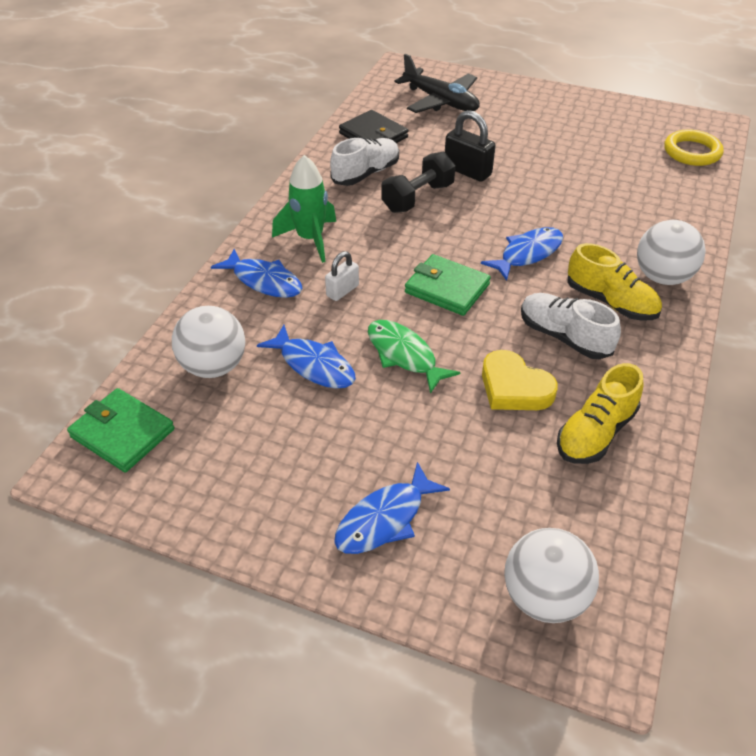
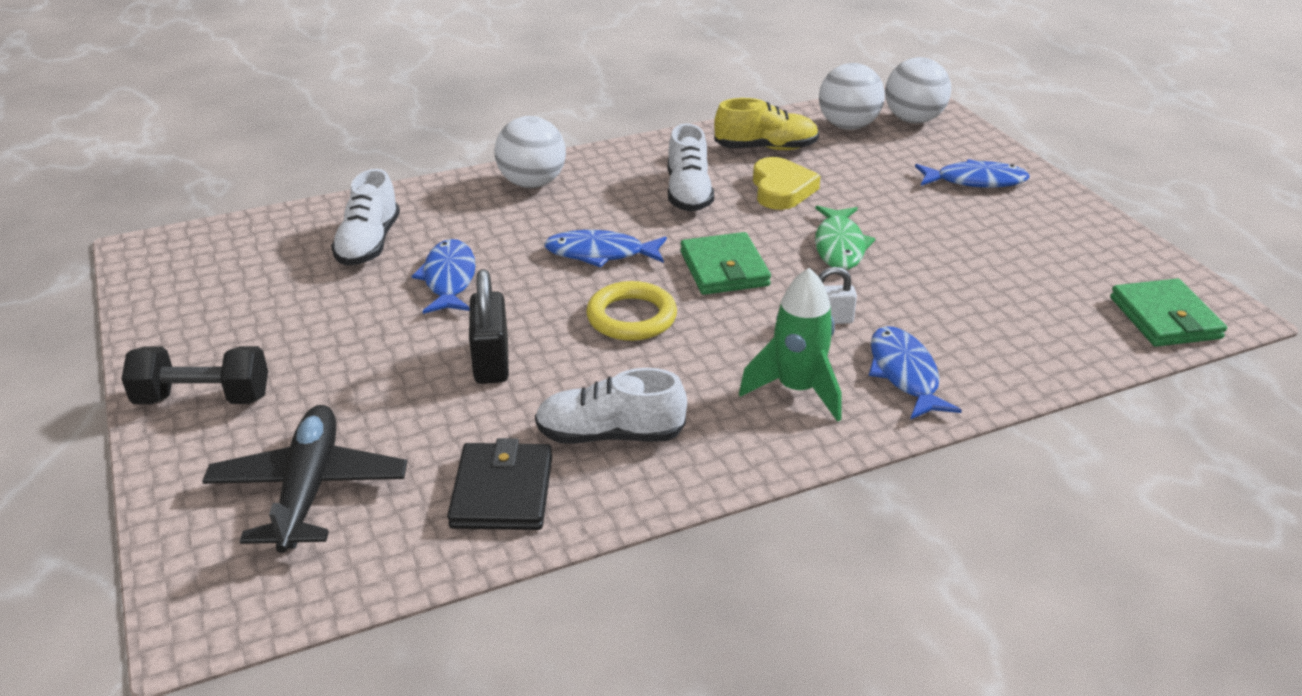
camera: 135 degrees left, 10 degrees down
white ball [172,306,246,378] -> white ball moved to [819,63,885,130]
blue fish [257,325,356,389] -> blue fish moved to [411,239,476,314]
black dumbbell [381,152,455,213] -> black dumbbell moved to [121,346,268,404]
yellow shoe [567,243,662,321] -> none
yellow ring [664,129,724,166] -> yellow ring moved to [586,281,677,341]
none -> white shoe [331,169,400,266]

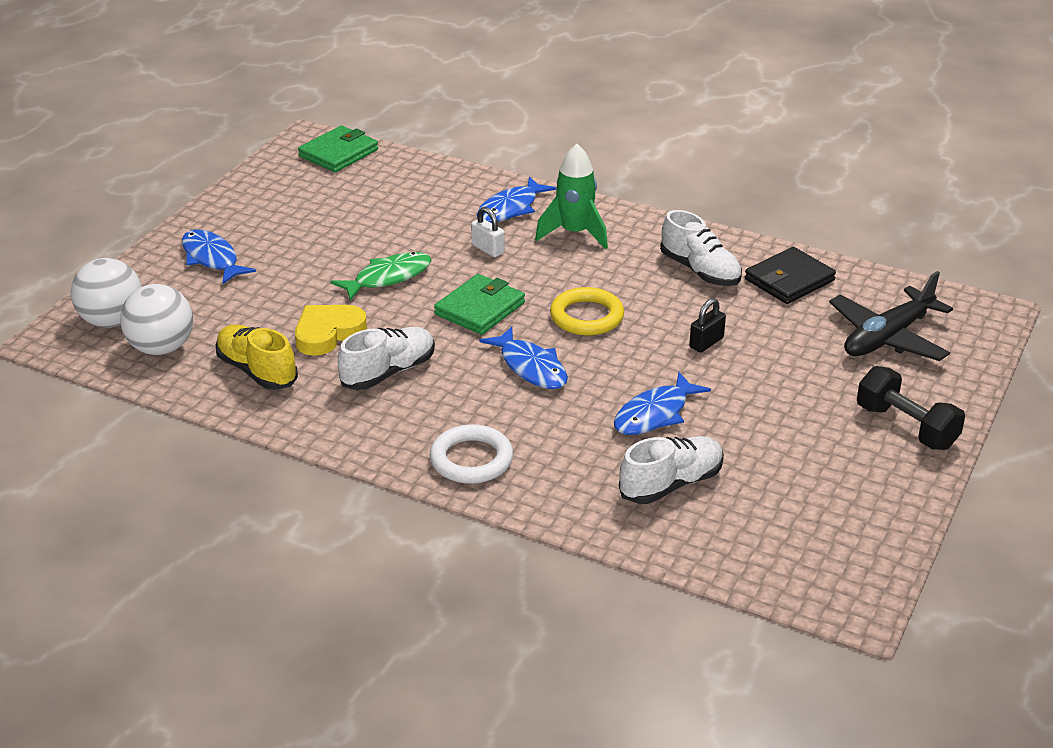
camera: 130 degrees left, 0 degrees up
black padlock [469,269,509,384] -> black padlock [689,298,726,352], size x0.62
white ball [494,116,566,188] -> white ring [430,424,513,484]

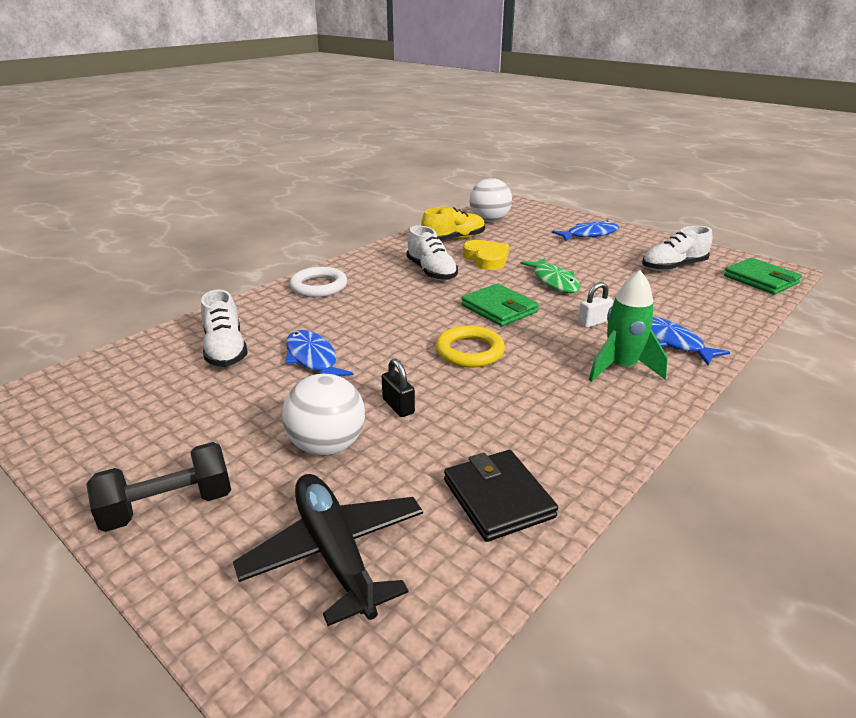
camera: 105 degrees right, 5 degrees down
white ball [71,258,142,328] -> white ball moved to [282,374,365,456]
blue fish [479,326,568,389] -> none
white shoe [660,210,742,286] -> white shoe moved to [642,226,712,271]

